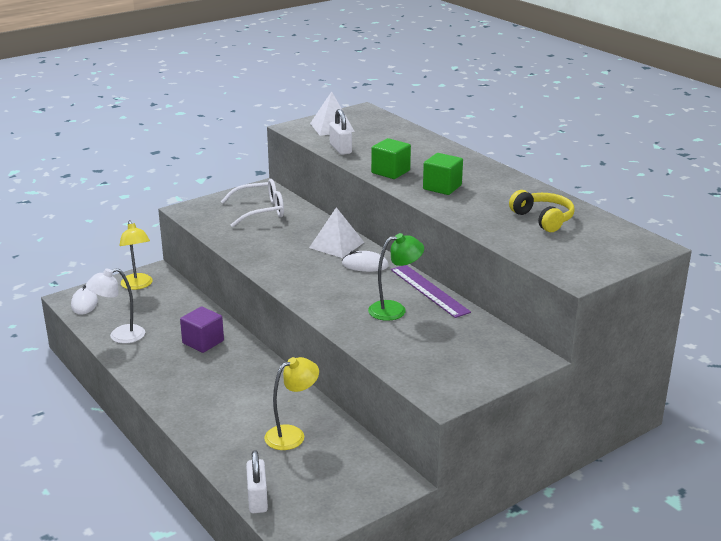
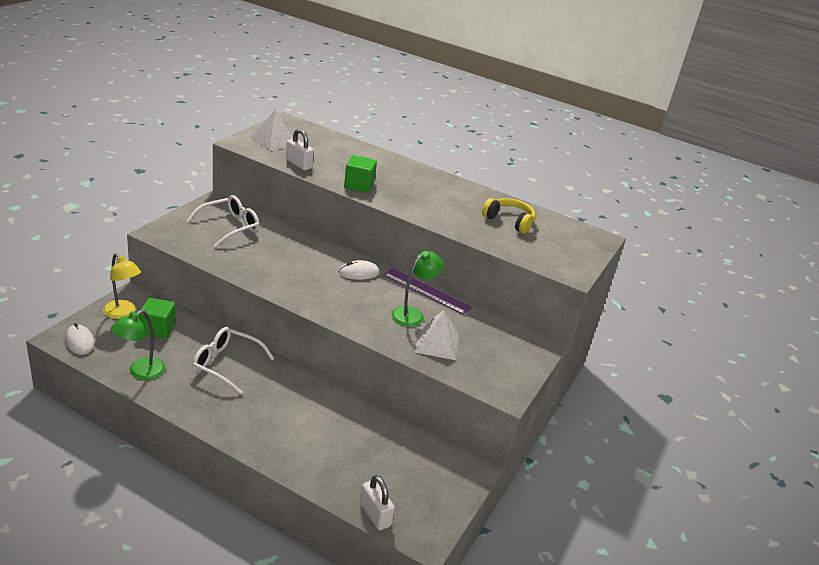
camera: 30 degrees left, 5 degrees up
white lamp [86,268,145,344] -> green lamp [111,310,165,380]
purple cube [180,307,224,353] -> white glasses [192,327,274,395]
yellow lamp [264,357,319,450] -> none
white pyramid [309,207,364,258] -> white pyramid moved to [415,310,459,360]
green cube [423,153,463,195] -> green cube moved to [139,298,176,339]

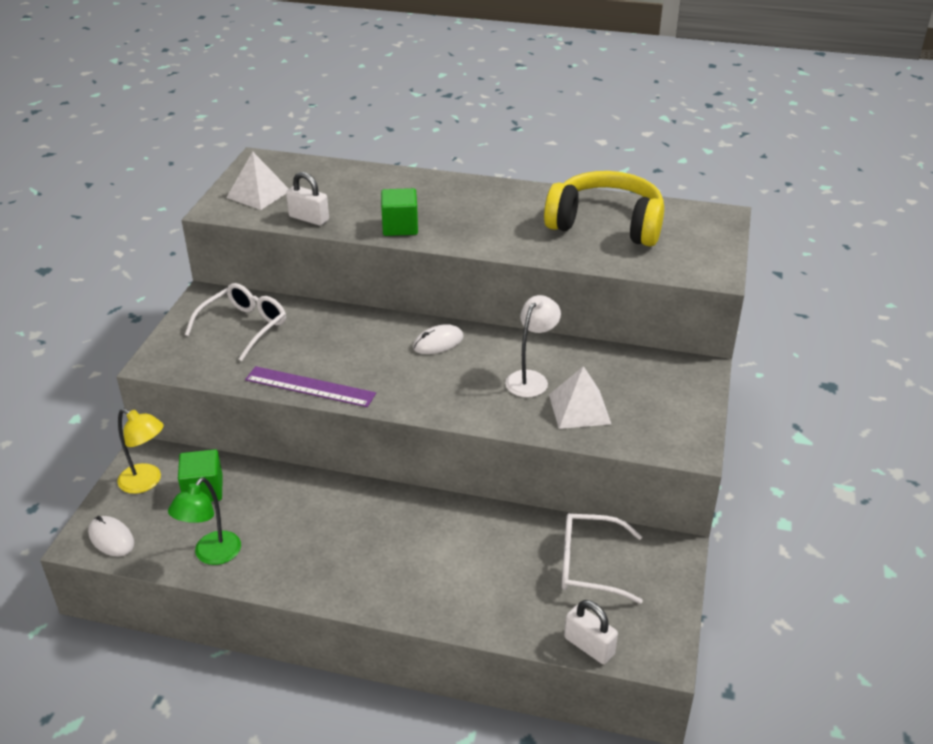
camera: 10 degrees left, 5 degrees up
white glasses [192,327,274,395] -> white glasses moved to [561,513,643,604]
purple ruler [383,268,472,315] -> purple ruler moved to [245,366,376,407]
green lamp [391,251,444,327] -> white lamp [505,295,561,398]
yellow headphones [482,198,535,234] -> yellow headphones [544,171,664,247], size x1.75

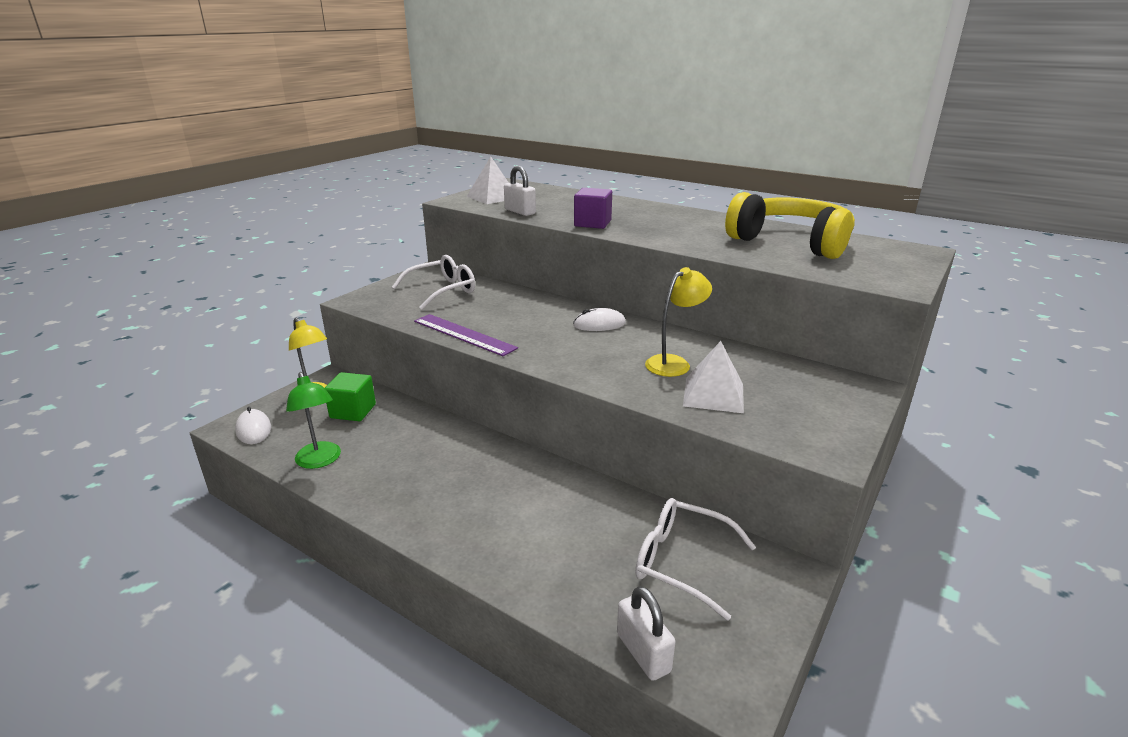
camera: 20 degrees right, 10 degrees down
green lamp [168,477,241,565] -> green lamp turned 75 degrees counterclockwise [286,372,341,469]
green cube [381,188,418,236] -> purple cube [574,188,612,229]
white lamp [505,295,561,398] -> yellow lamp [645,267,712,377]

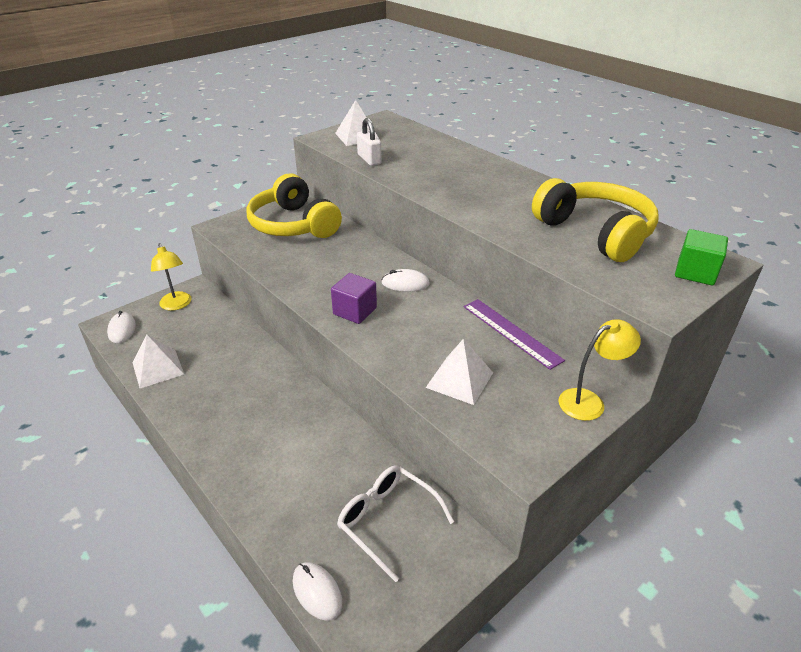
camera: 15 degrees right, 10 degrees up
green lamp [286,372,341,469] -> white pyramid [132,335,184,388]
green cube [325,372,376,421] -> green cube moved to [675,229,728,285]
white glasses [392,255,475,310] -> yellow headphones [247,173,342,238]
purple ruler [414,314,518,356] -> purple ruler moved to [464,299,565,370]
purple cube [574,188,612,229] -> purple cube moved to [331,273,377,324]
white padlock [617,586,675,681] -> white mouse [293,562,343,621]
yellow lamp [645,267,712,377] -> yellow lamp moved to [559,319,641,421]

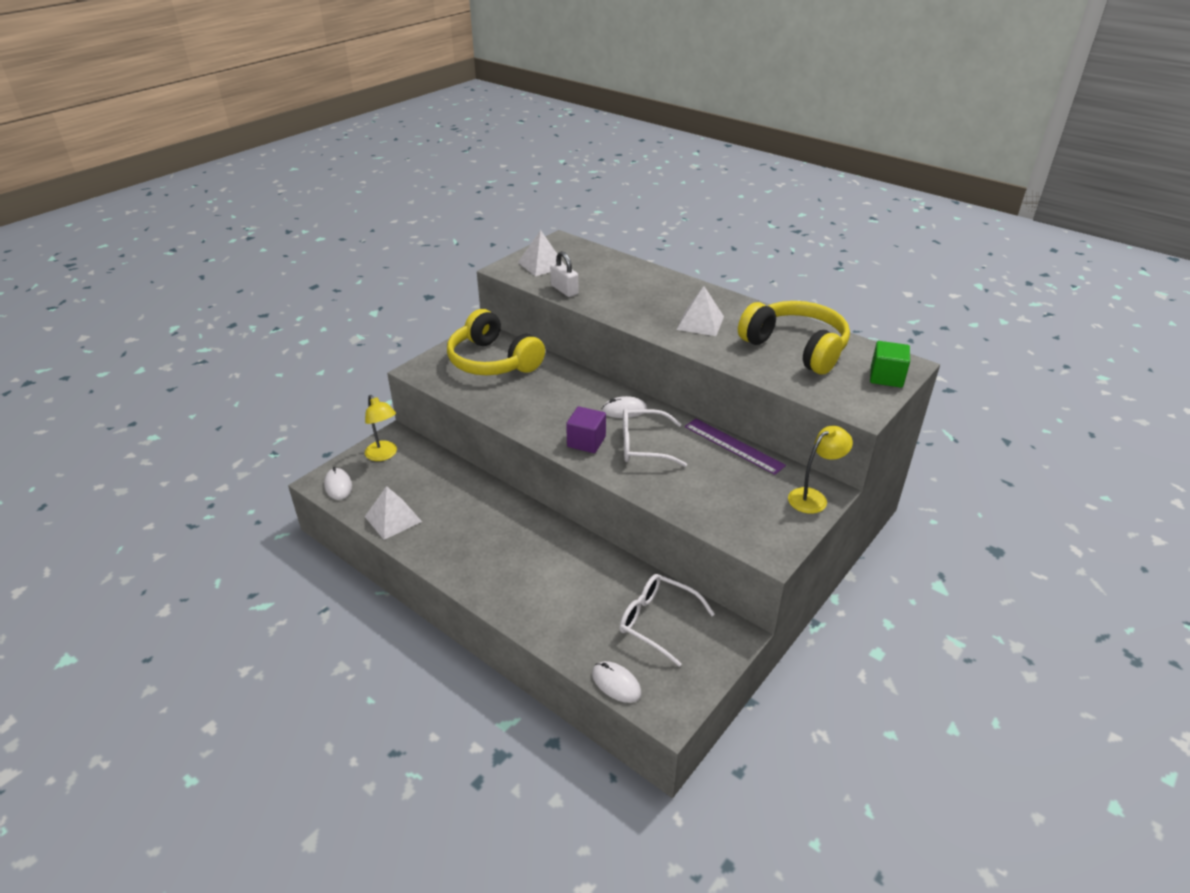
camera: 10 degrees left, 0 degrees up
white pyramid [426,339,493,405] -> white pyramid moved to [677,286,724,336]
none -> white glasses [623,409,687,467]

